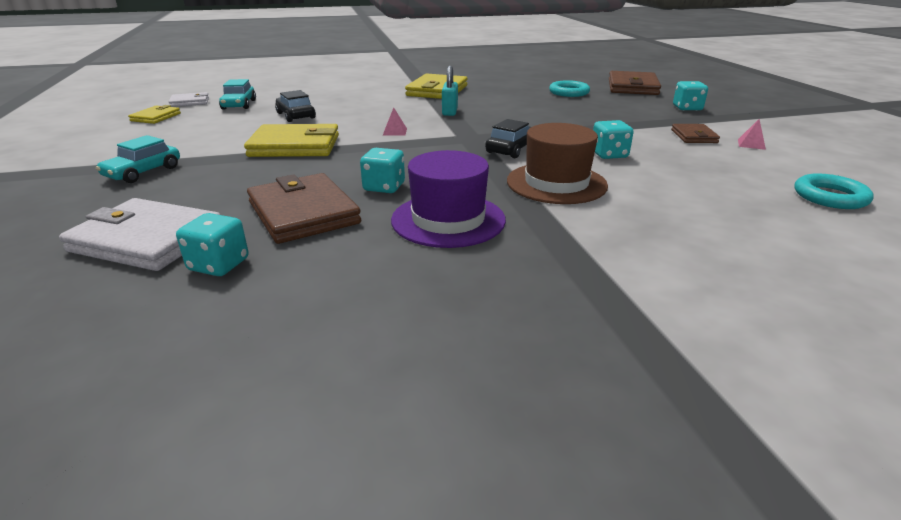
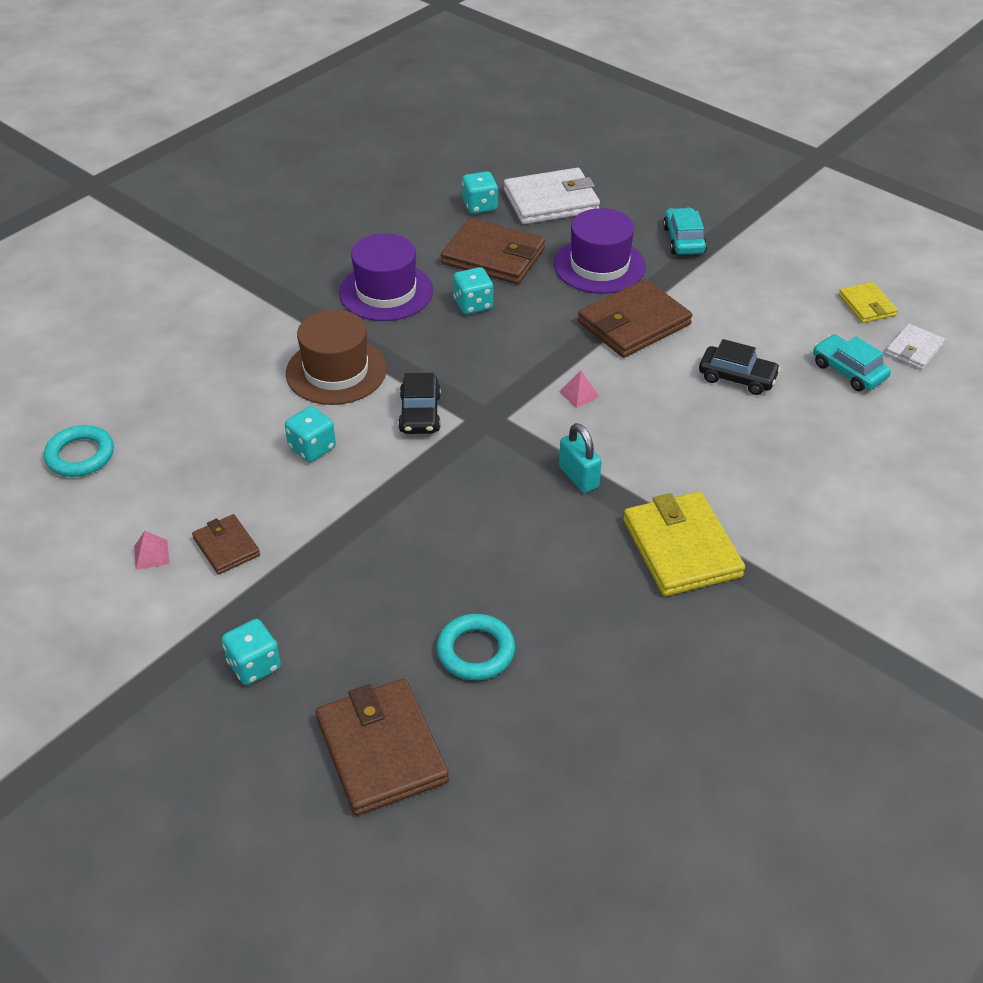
camera: 145 degrees right, 15 degrees up
yellow wallet [244,124,339,157] -> brown wallet [578,279,692,358]
none -> purple hat [554,208,646,294]

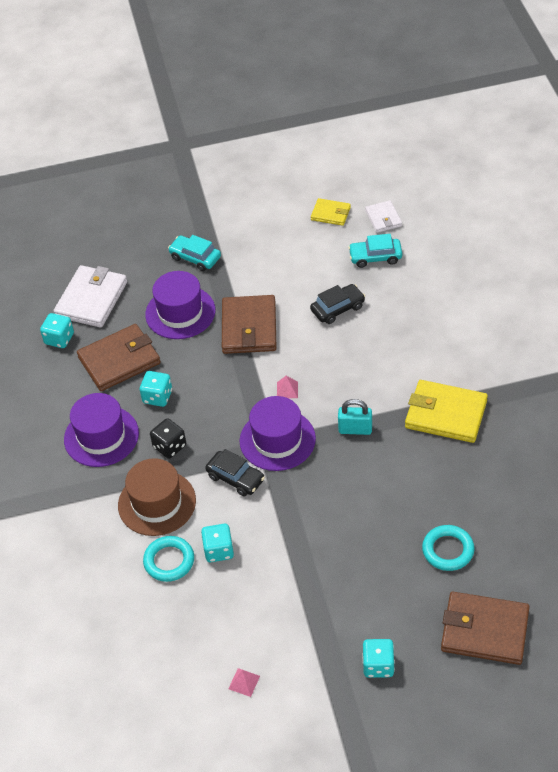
camera: 50 degrees left, 5 degrees up
turquoise ring [44,425,114,477] -> turquoise ring moved to [143,536,194,582]
brown wallet [192,514,260,575] -> none
none -> black dice [150,418,186,459]
none -> purple hat [239,396,316,471]

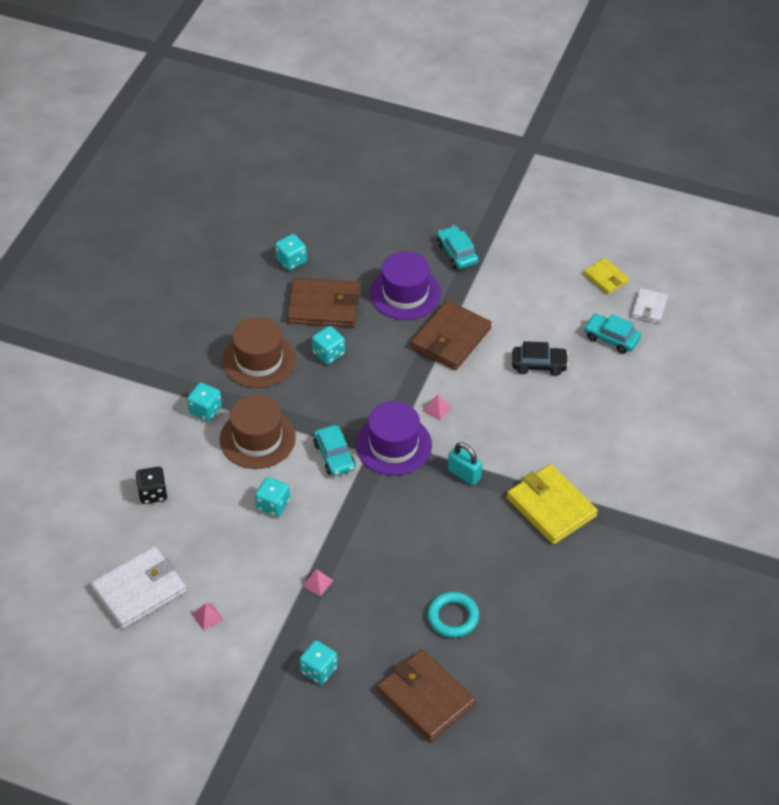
camera: 30 degrees right, 0 degrees up
white wallet [54,265,127,328] -> white wallet moved to [91,546,187,629]
purple hat [64,393,139,467] -> brown hat [222,317,296,388]
turquoise ring [143,536,194,582] -> none
black dice [150,418,186,459] -> black dice moved to [136,467,167,504]
black car [205,449,265,497] -> turquoise car [313,425,356,476]
none -> turquoise dice [187,382,222,421]
none -> pink pyramid [302,569,334,597]

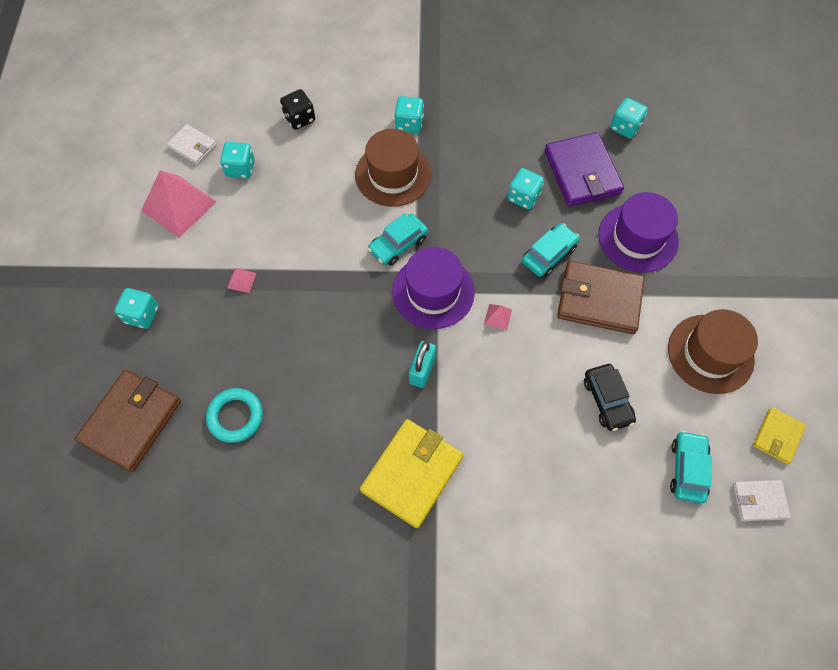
camera: 70 degrees right, 15 degrees up
white wallet [91,546,187,629] -> white wallet [167,124,217,165], size x0.55
pink pyramid [192,603,223,631] -> pink pyramid [141,170,217,238], size x2.40
brown hat [222,317,296,388] -> brown hat moved to [668,309,758,394]
turquoise dice [255,477,290,517] -> turquoise dice moved to [220,142,255,179]
brown wallet [287,278,359,327] -> purple wallet [544,132,624,207]
turquoise car [437,225,479,269] -> turquoise car moved to [522,223,579,277]

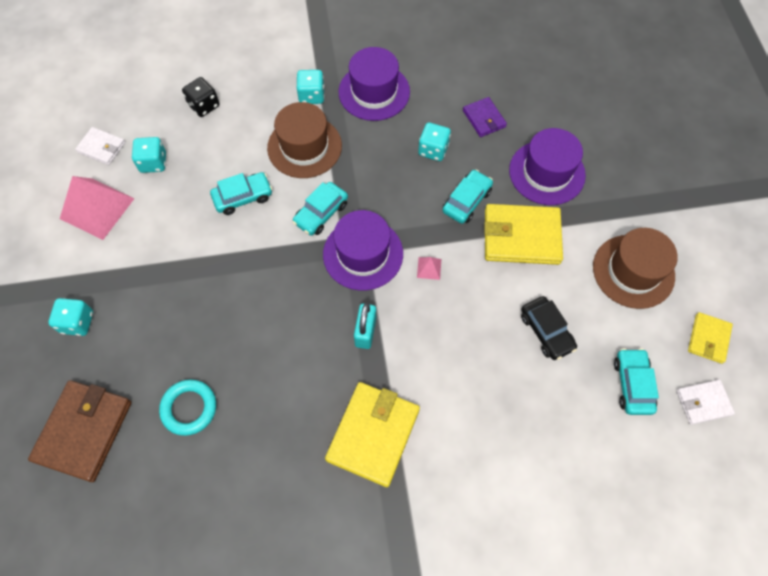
camera: 10 degrees left, 0 degrees up
pink pyramid [227,268,256,293] -> none
purple wallet [544,132,624,207] -> purple wallet [463,97,507,137], size x0.55
brown wallet [557,261,645,334] -> yellow wallet [484,204,563,265]
turquoise dice [610,98,648,138] -> none
none -> turquoise car [210,172,272,215]
none -> purple hat [338,47,410,121]

